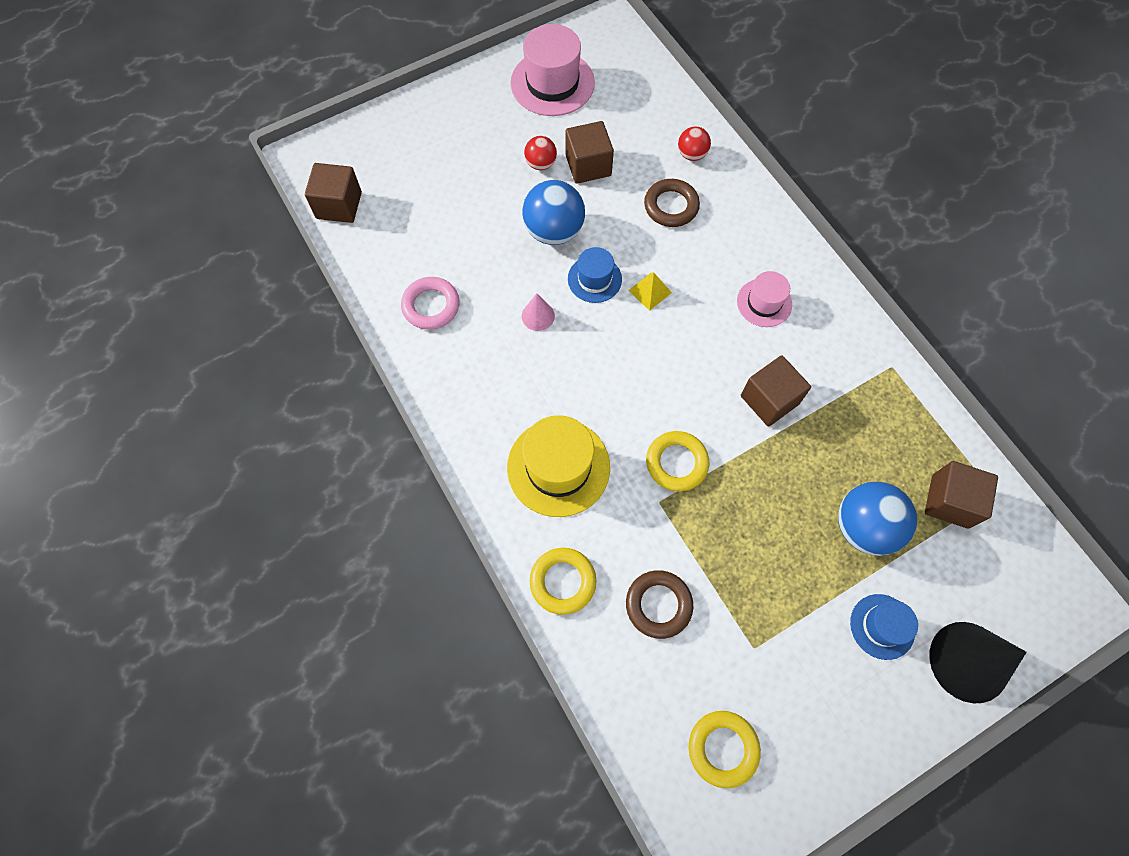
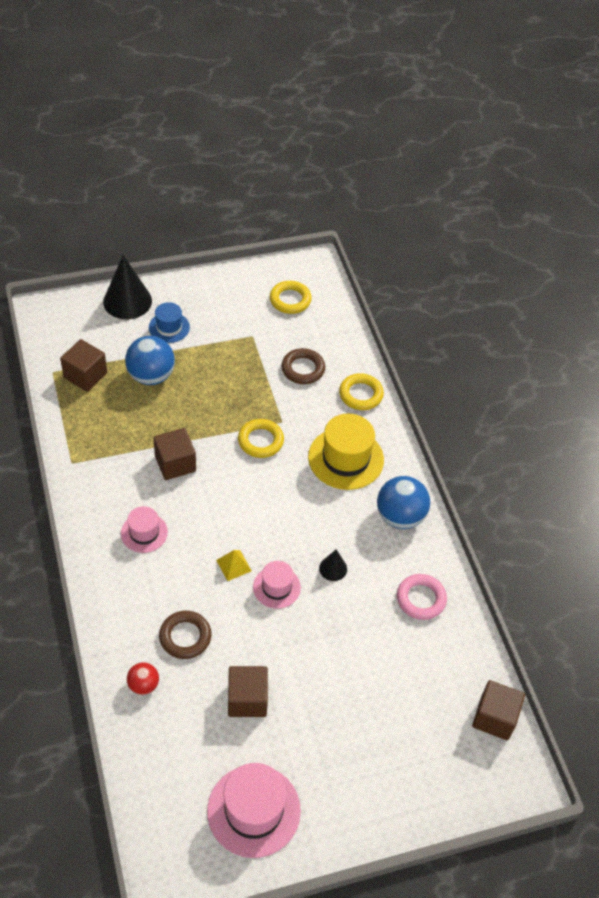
camera: 170 degrees left, 15 degrees down
blue ball [522,180,585,245] -> blue ball moved to [377,476,430,529]
pink cone [522,293,555,331] -> black cone [319,550,347,581]
red ball [524,136,557,170] -> none
blue hat [568,247,622,303] -> pink hat [253,561,301,609]

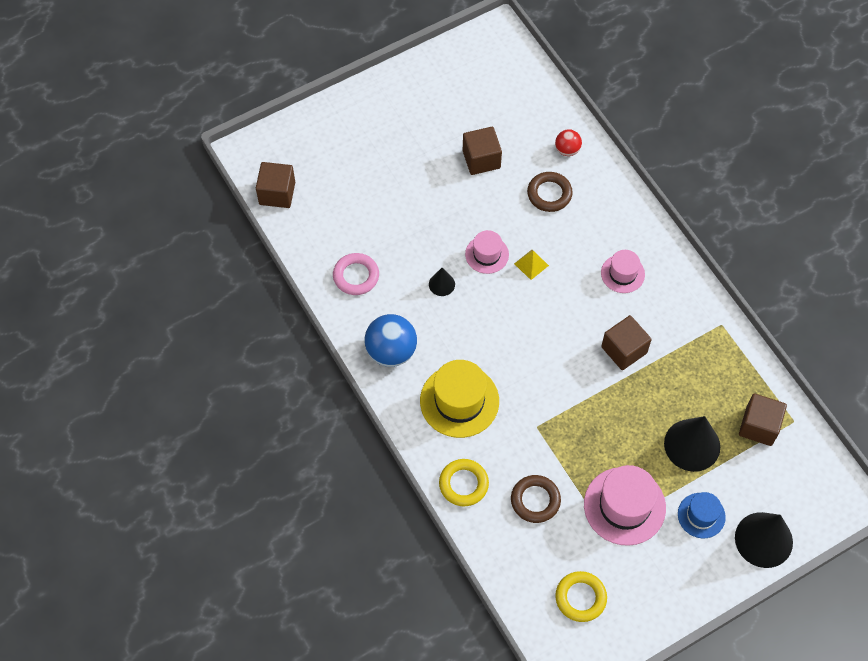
camera: 170 degrees right, 10 degrees up
blue ball [125,336,175,385] -> black cone [664,416,720,472]
pink hat [207,763,301,858] -> pink hat moved to [584,465,666,546]
yellow ring [238,419,284,458] -> none

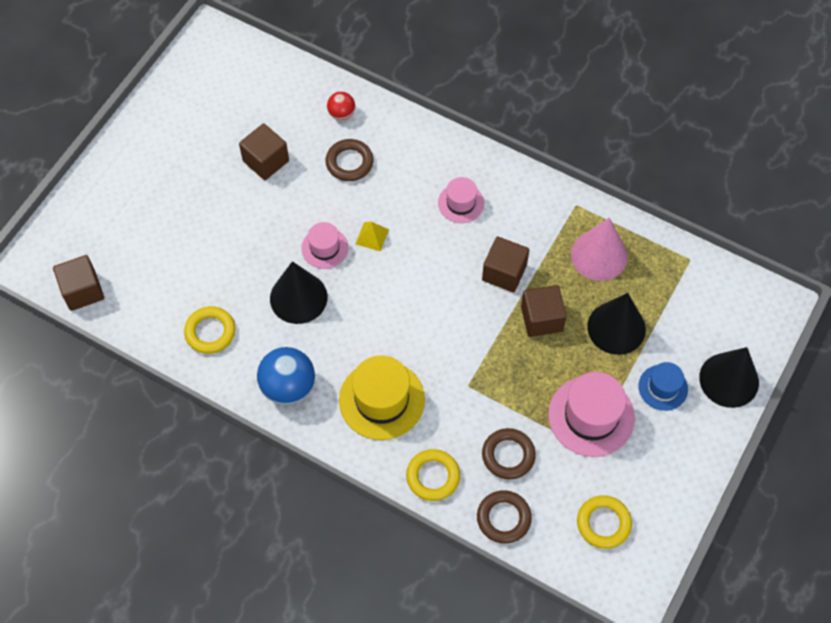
camera: 30 degrees left, 0 degrees up
pink ring [333,253,379,295] -> yellow ring [184,306,236,354]
black cone [429,268,455,296] -> black cone [270,261,327,324], size x2.01
brown cube [739,393,787,446] -> brown cube moved to [521,285,567,337]
none -> brown ring [477,490,532,544]
none -> pink cone [571,218,628,281]

